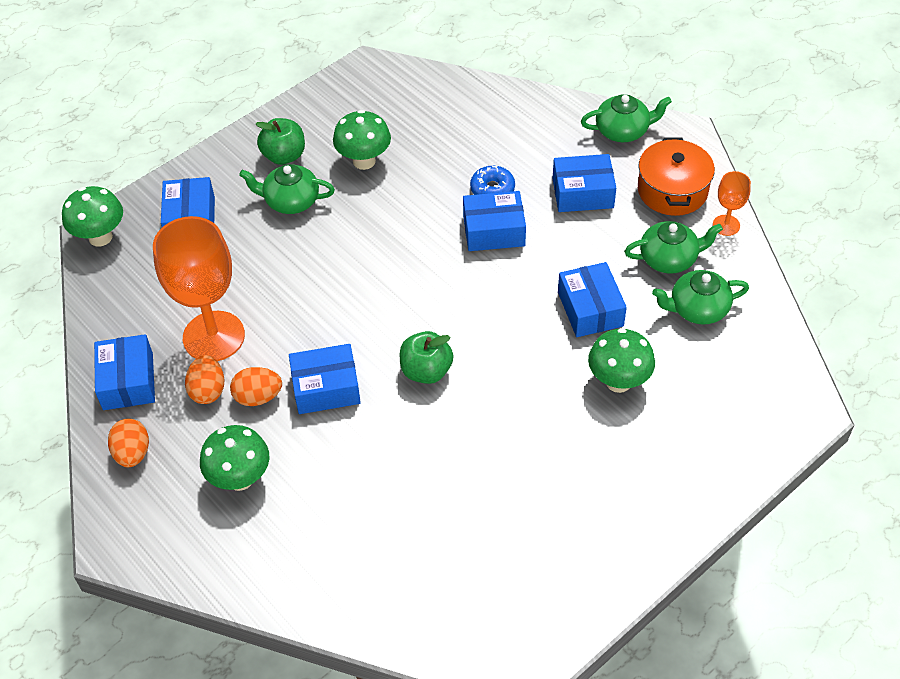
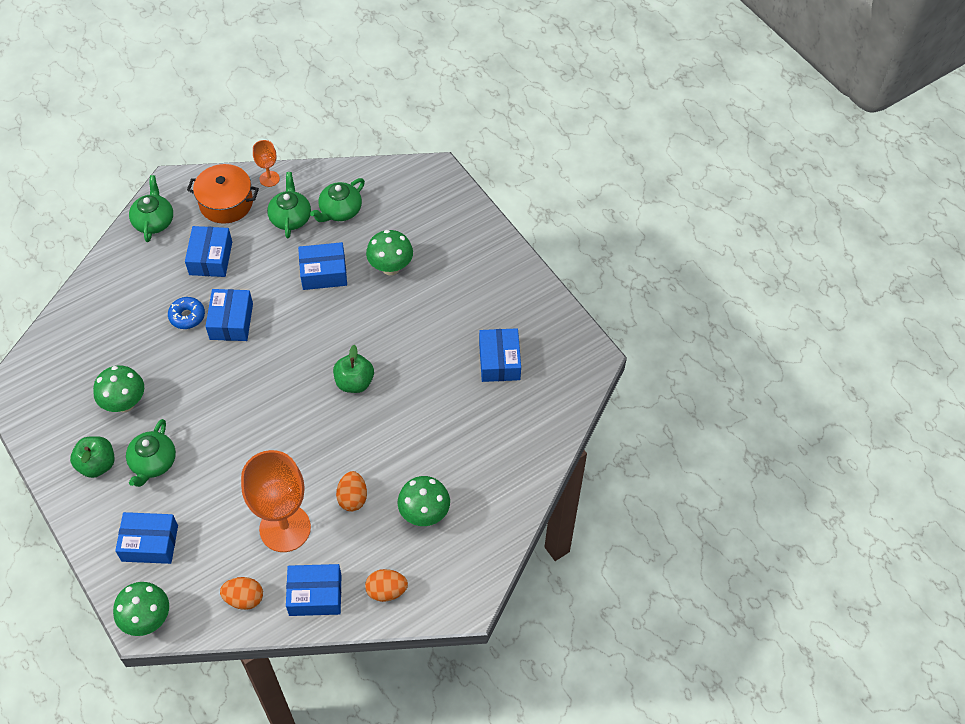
camera: 85 degrees left, 5 degrees up
orange egg [185,355,224,404] -> orange egg moved to [220,577,263,610]
blue box [289,344,361,414] -> blue box moved to [479,328,521,382]
green teapot [652,270,749,325] -> green teapot turned 45 degrees clockwise [310,178,365,222]

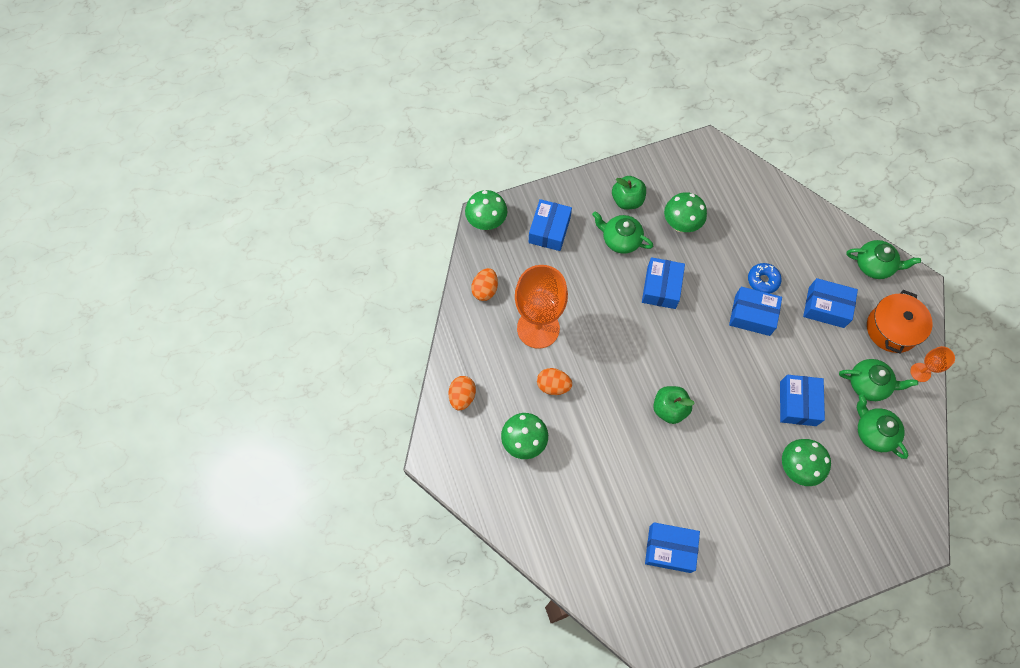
camera: 105 degrees right, 10 degrees up
blue box [286,564,341,616] -> blue box moved to [642,257,685,309]

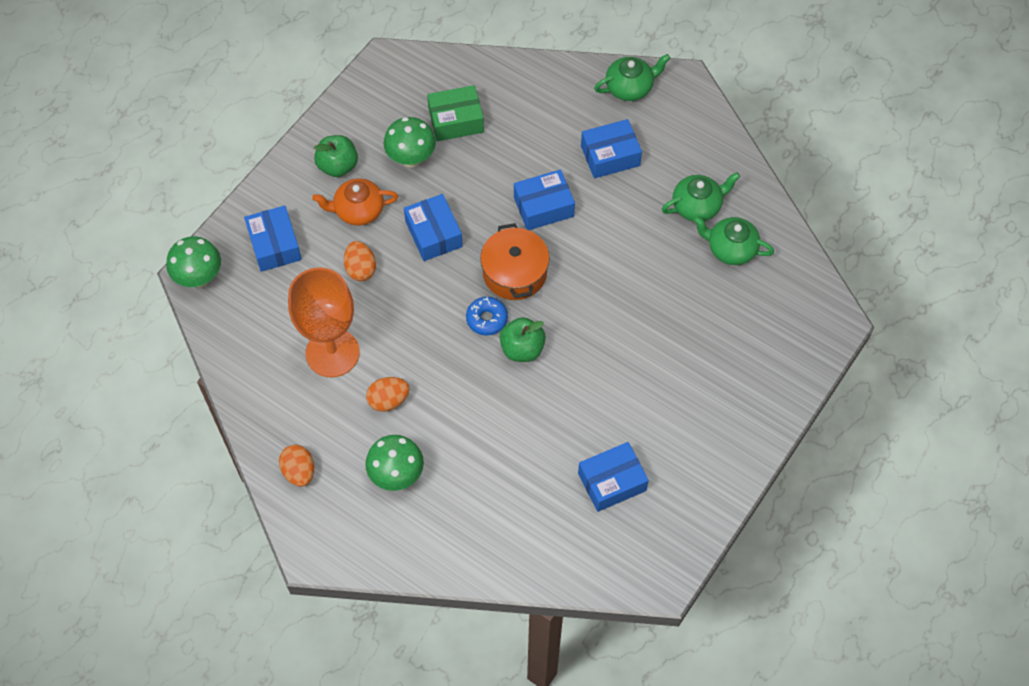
camera: 35 degrees left, 5 degrees down
orange egg [471,268,498,301] -> orange egg moved to [344,241,376,281]
green teapot [592,211,653,254] -> orange teapot [312,179,398,226]
blue donut [748,263,782,294] -> blue donut moved to [466,297,508,335]
blue box [780,375,825,426] -> none
green mushroom [782,439,831,486] -> none
orange pot [867,290,933,354] -> orange pot moved to [480,223,549,300]
orange goblet [910,346,955,382] -> none
none -> green box [427,85,484,141]

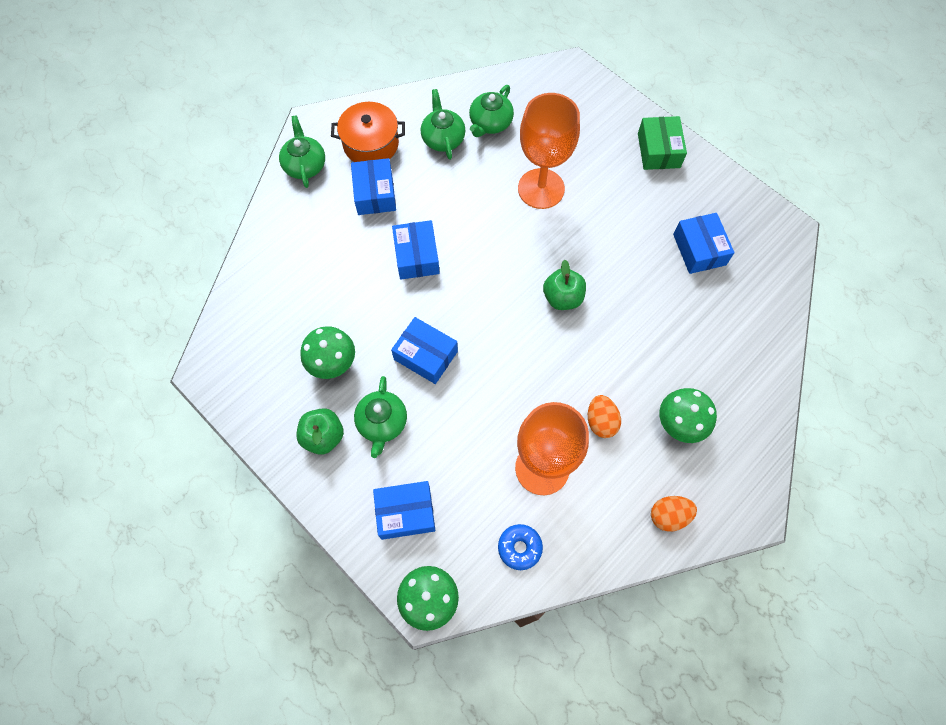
camera: 80 degrees left, 5 degrees up
orange teapot [312,179,398,226] -> green teapot [354,376,407,458]
orange egg [344,241,376,281] -> none
blue box [404,194,463,261] -> blue box turned 45 degrees clockwise [391,317,458,384]
green box [427,85,484,141] -> green box moved to [638,116,687,170]
blue donut [466,297,508,335] -> blue donut moved to [498,524,543,570]
orange pot [480,223,549,300] -> orange pot moved to [331,102,405,162]
none -> orange goblet [518,93,580,209]

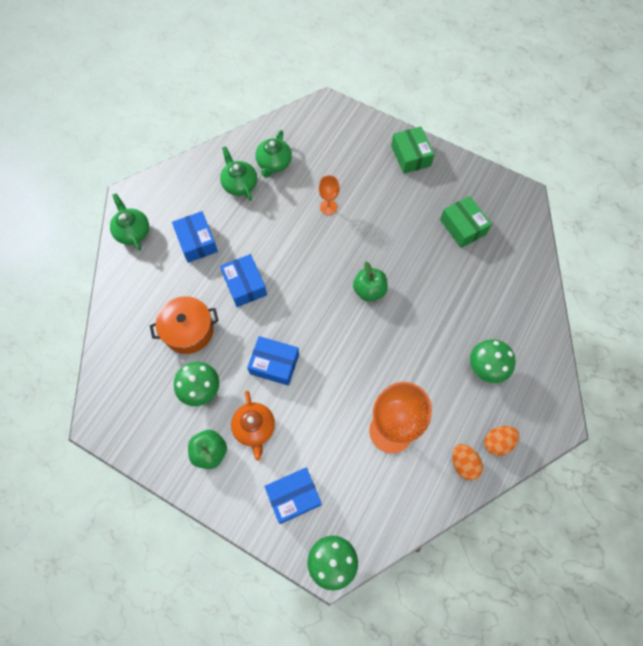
camera: 15 degrees left, 0 degrees up
orange pot [331,102,405,162] -> orange pot moved to [150,296,219,354]
green teapot [354,376,407,458] -> orange teapot [231,391,275,461]
blue donut [498,524,543,570] -> none
orange goblet [518,93,580,209] -> orange goblet [319,175,340,215], size x0.46
orange egg [588,395,621,438] -> orange egg moved to [452,444,483,480]
blue box [673,213,734,274] -> green box [440,196,492,248]

